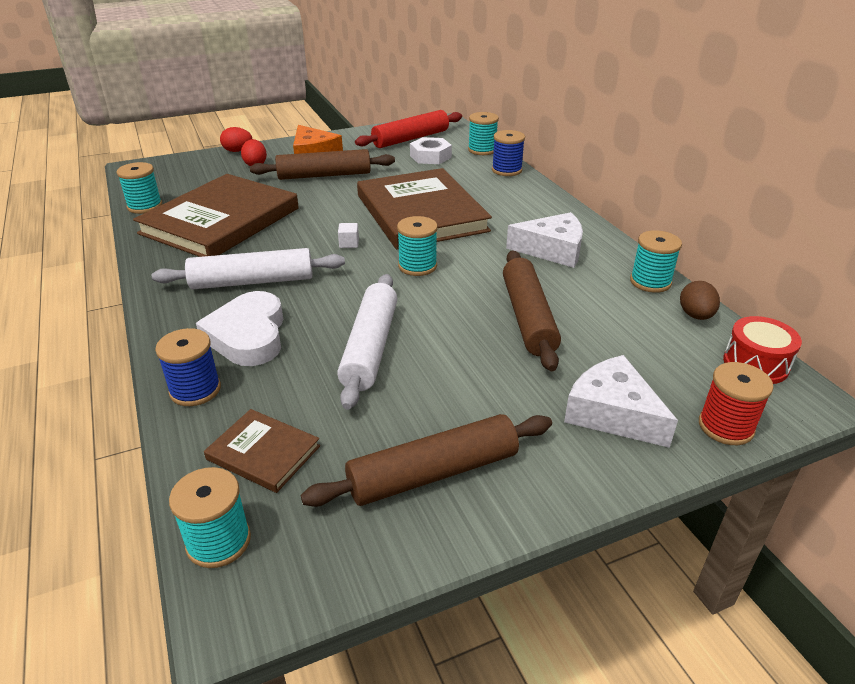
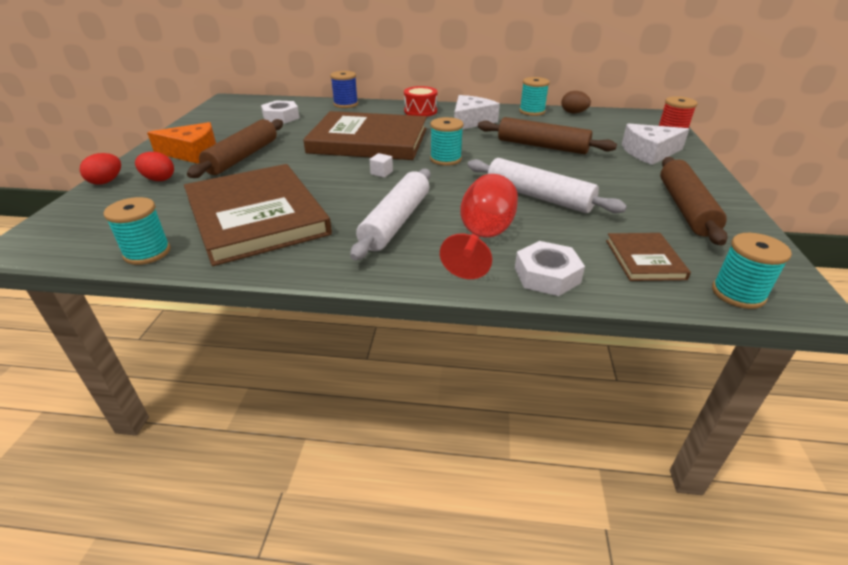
camera: 60 degrees left, 0 degrees up
blue spool [155,328,221,406] -> white nut [515,241,585,296]
white heart [196,291,283,366] -> red goblet [440,174,518,279]
brown book [204,409,320,493] -> brown book turned 60 degrees counterclockwise [606,233,691,281]
red rolling pin [355,110,462,148] -> none
turquoise spool [468,112,499,155] -> none
red drum [723,316,802,384] -> red drum moved to [404,86,438,117]

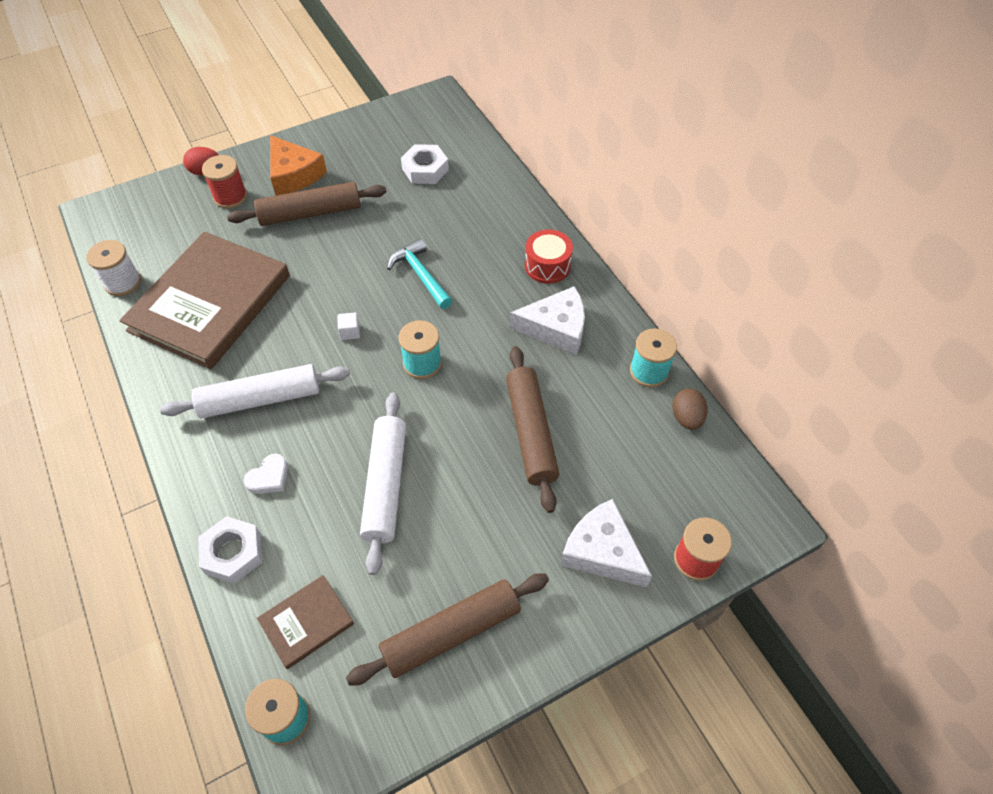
camera: 55 degrees right, 20 degrees up
turquoise spool [104,197,170,265] -> white spool [86,240,141,296]
red egg [135,152,174,181] -> red spool [202,155,247,209]
brown book [303,111,427,160] -> turquoise hammer [387,238,453,309]
blue spool [330,71,358,108] -> none
red goblet [440,174,518,279] -> white heart [244,454,288,494]

